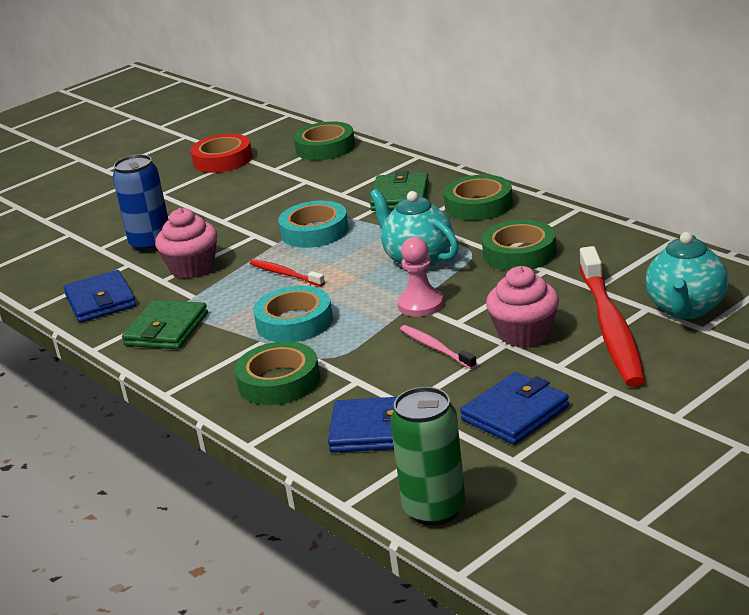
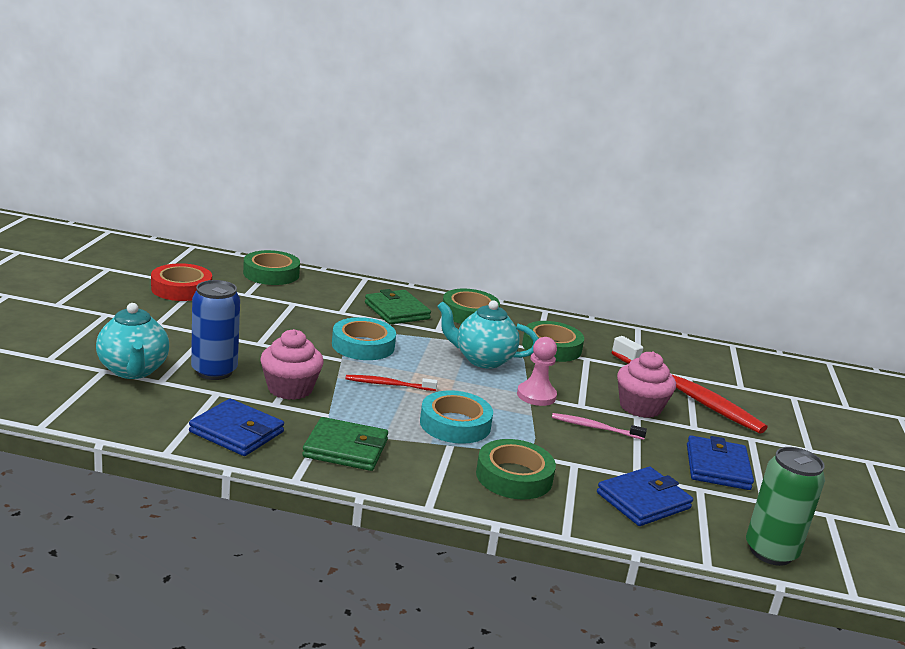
camera: 45 degrees left, 5 degrees down
green wallet [122,300,208,349] -> green wallet turned 60 degrees counterclockwise [302,417,388,471]
turquoise teapot [646,232,728,319] -> turquoise teapot moved to [96,303,169,379]

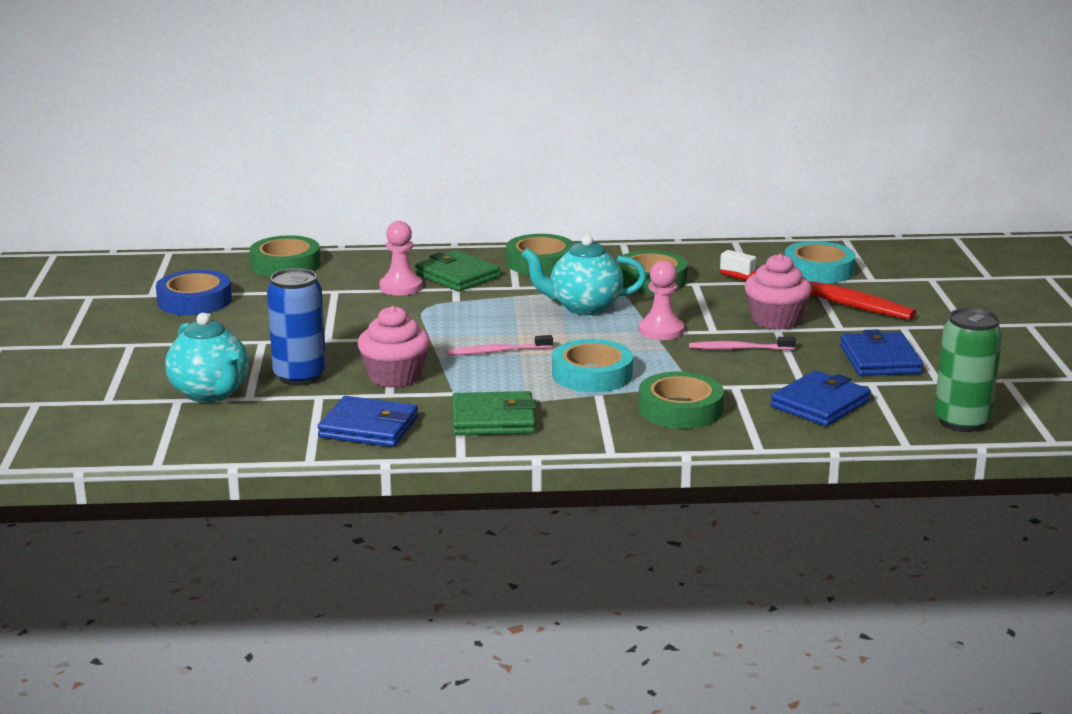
camera: 10 degrees left, 0 degrees up
red tape [151,263,212,301] -> blue tape [156,270,232,315]
turquoise tape [332,317,396,360] -> turquoise tape moved to [785,241,855,283]
red toothbrush [346,375,437,391] -> pink toothbrush [448,335,553,356]
none -> pink pawn [379,221,422,296]

